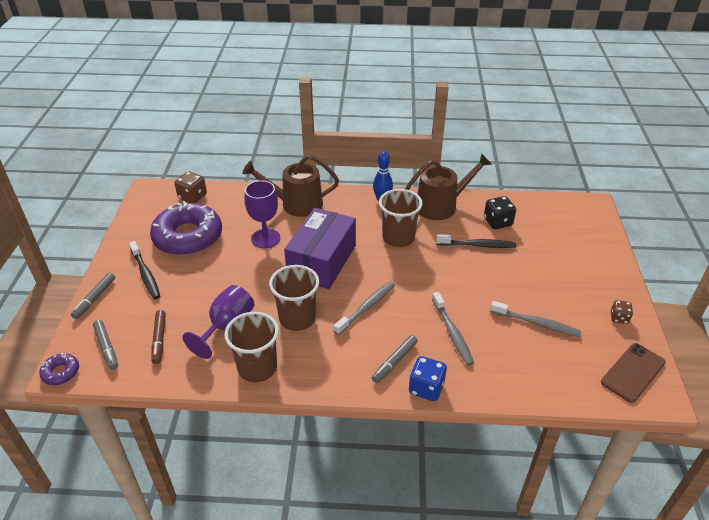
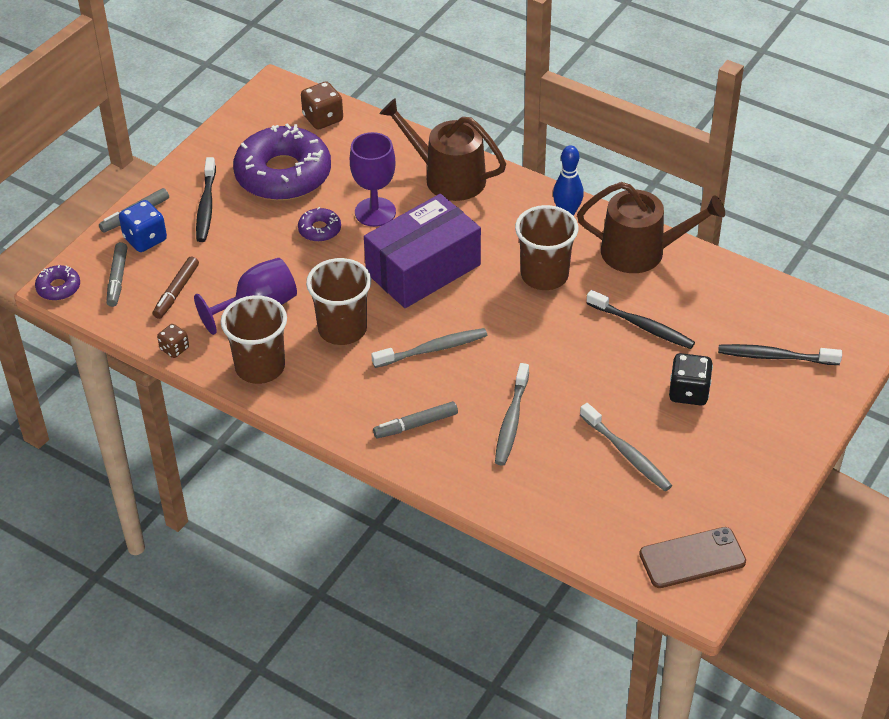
camera: 30 degrees right, 5 degrees up
blue dice [409,356,447,401] -> blue dice moved to [119,200,167,252]
black dice [484,196,516,229] -> black dice moved to [669,353,713,406]
brown dice [611,300,633,324] -> brown dice moved to [157,324,189,358]
none -> purple donut [298,207,341,242]
none -> black toothbrush [718,344,842,365]

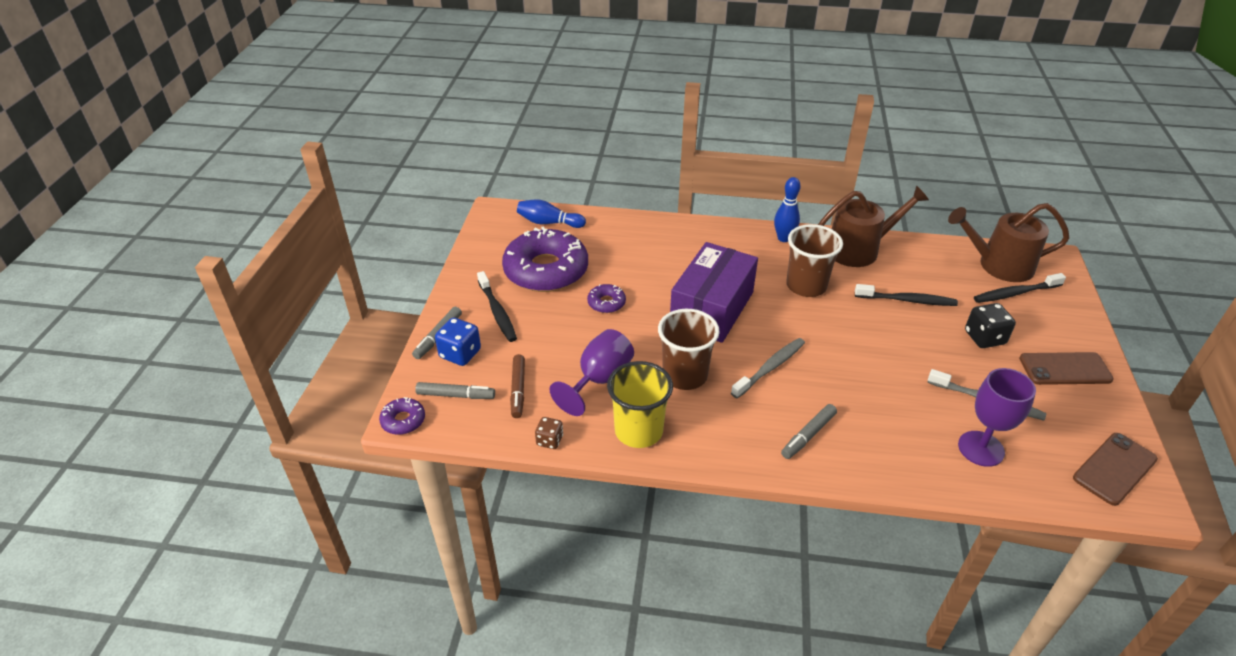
camera: 25 degrees left, 5 degrees down
grey marker [106,242,127,307] -> grey marker turned 60 degrees counterclockwise [415,382,495,399]
brown cup [221,295,287,384] -> yellow cup [607,361,673,448]
brown dice [301,81,343,130] -> blue bowling pin [517,199,586,228]
purple goblet [350,132,396,227] -> purple goblet moved to [958,368,1036,467]
brown watering can [379,98,506,201] -> brown watering can moved to [948,203,1069,282]
grey toothbrush [495,363,529,466] -> none
none -> brown phone [1019,352,1114,385]

